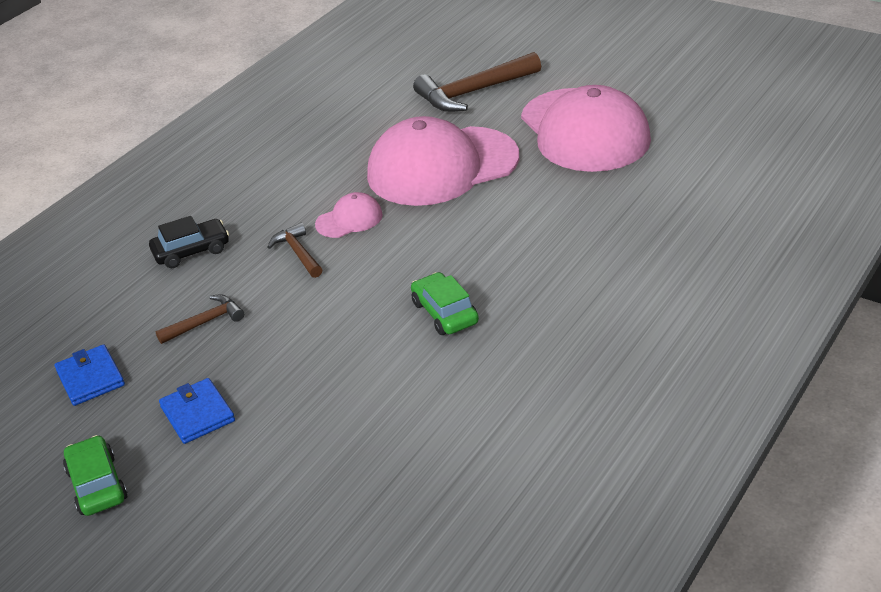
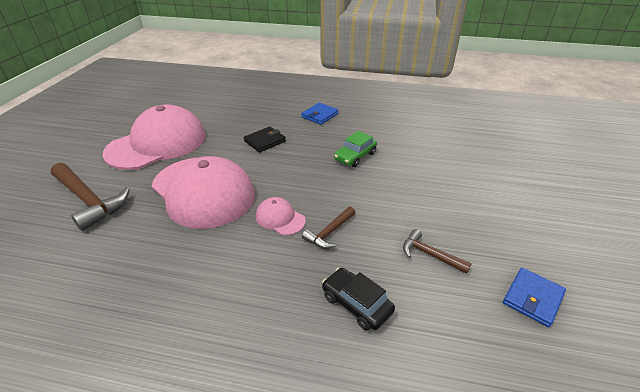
camera: 115 degrees left, 0 degrees up
green car [63,435,128,516] -> none
blue wallet [159,378,235,444] -> blue wallet moved to [301,103,339,125]
none -> black wallet [244,127,286,153]

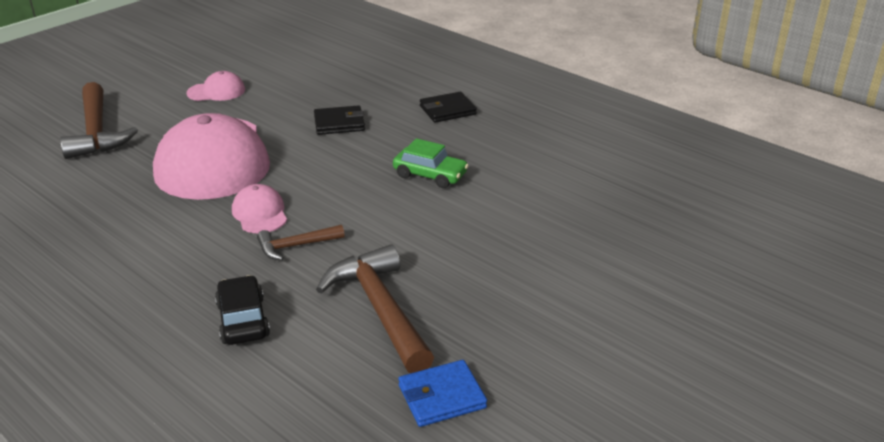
camera: 30 degrees right, 5 degrees down
pink cap [103,104,206,170] -> pink cap [186,71,245,101], size x0.43
blue wallet [301,103,339,125] -> black wallet [420,92,477,123]
green car [334,131,377,167] -> green car turned 135 degrees counterclockwise [393,138,469,188]
brown hammer [403,229,472,274] -> brown hammer [316,244,434,373], size x1.86

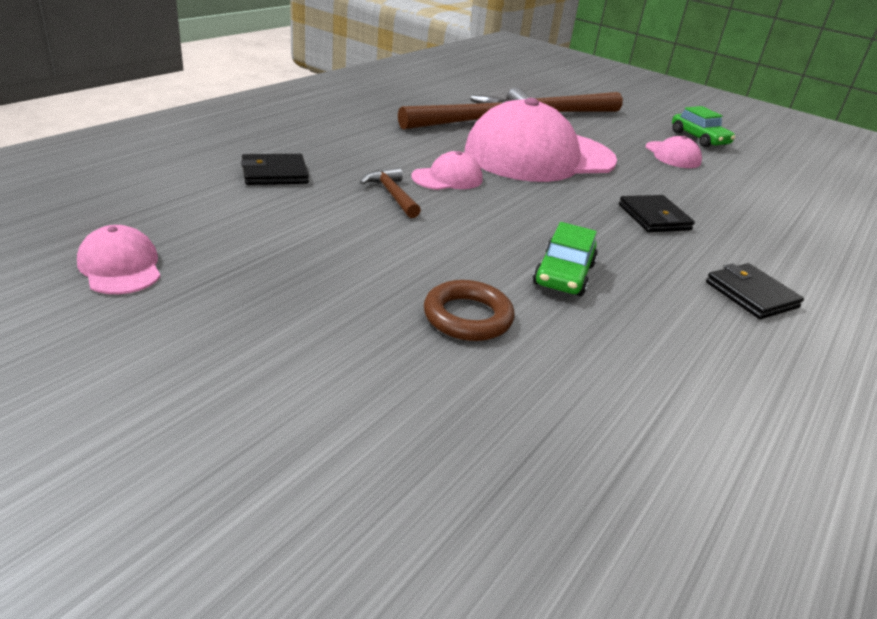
camera: 80 degrees right, 0 degrees up
black car [215,275,270,345] -> black wallet [241,154,309,185]
brown hammer [316,244,434,373] -> brown hammer moved to [398,95,507,130]
blue wallet [398,360,487,427] -> pink cap [77,225,161,294]
none -> brown ring [424,280,514,341]
none -> green car [672,106,735,147]

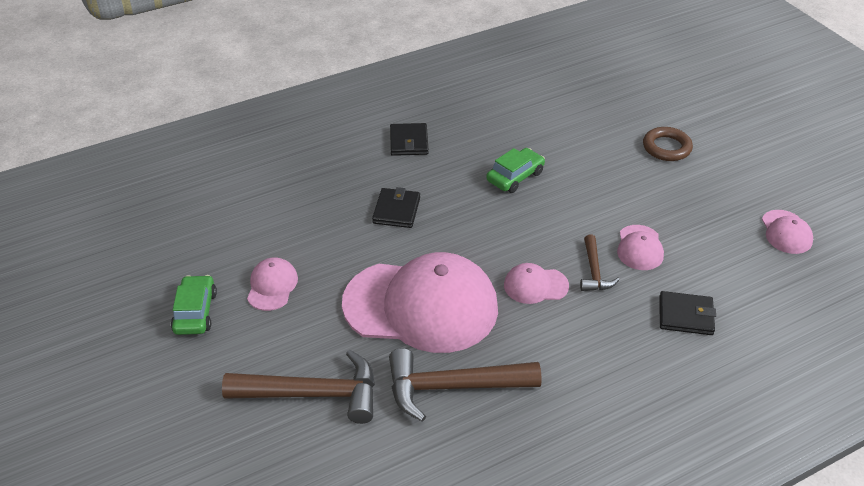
camera: 150 degrees left, 10 degrees up
brown ring [424,280,514,341] -> brown ring moved to [643,127,693,161]
none -> pink cap [617,225,664,270]

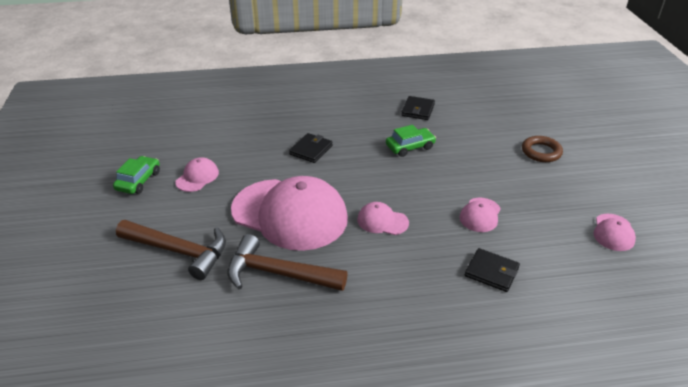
camera: 20 degrees right, 5 degrees down
black wallet [390,123,428,156] -> black wallet moved to [401,96,435,120]
brown hammer [580,235,620,291] -> none

